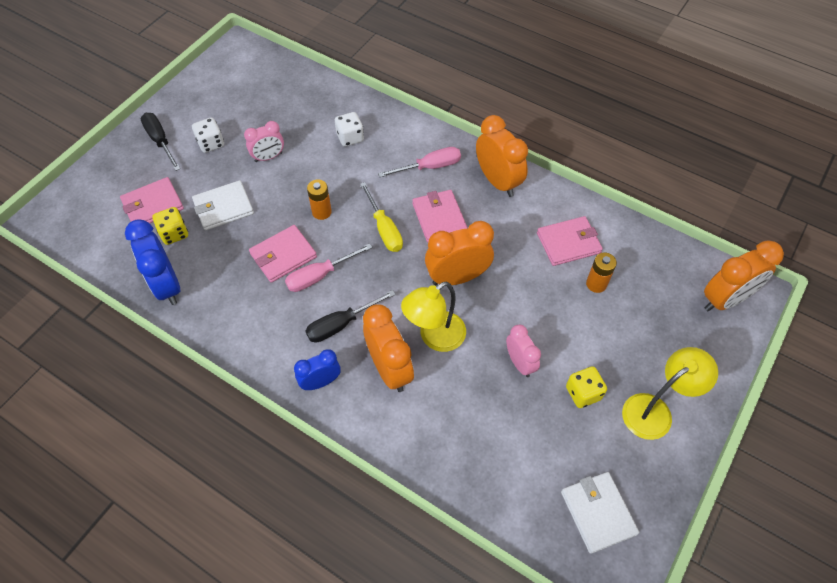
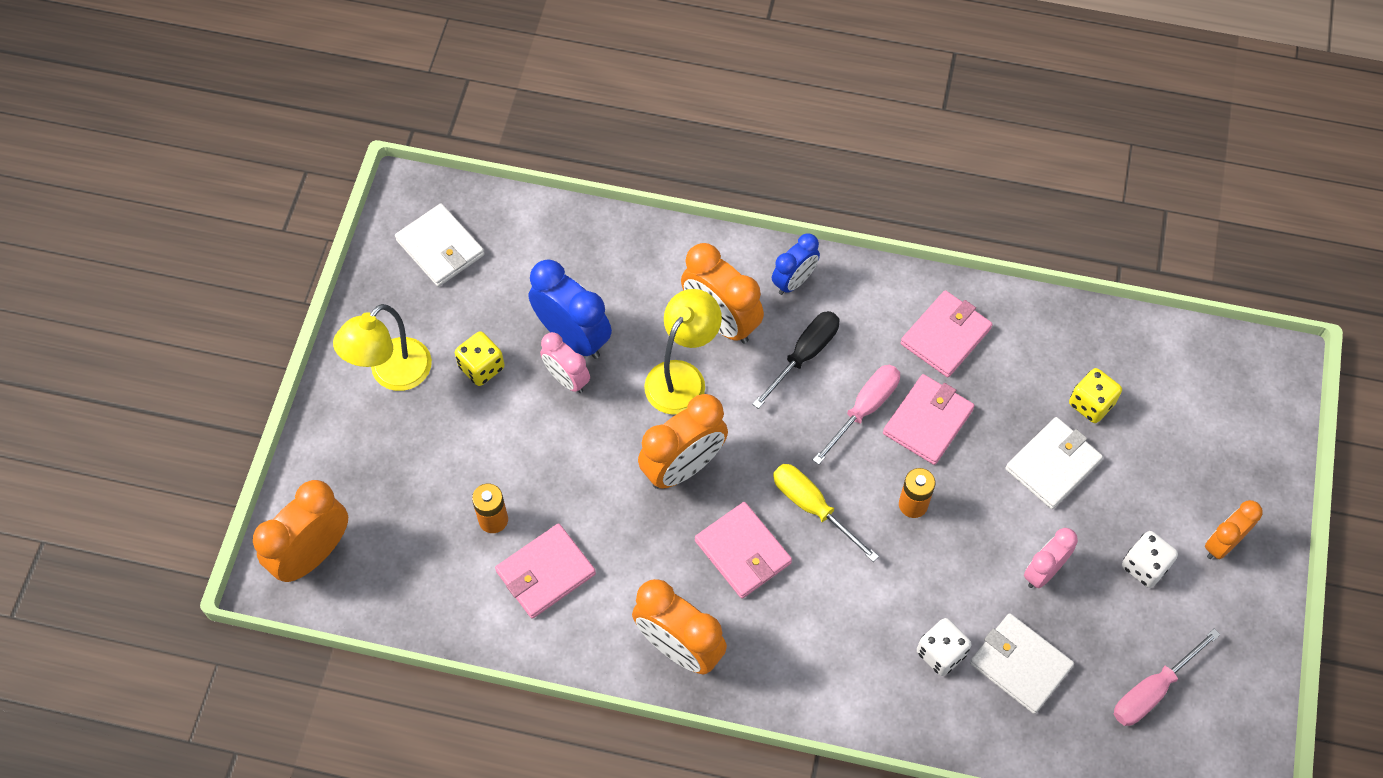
camera: 160 degrees right, 5 degrees up
pink wallet [120,177,184,223] -> pink wallet moved to [900,290,993,378]
blue clock [125,219,180,305] -> blue clock moved to [529,259,612,359]
black screwdriver [141,113,181,171] -> orange clock [1205,500,1263,559]
pink screwdriver [378,147,461,177] -> pink screwdriver moved to [1113,629,1220,726]
none -> white wallet [970,613,1074,714]

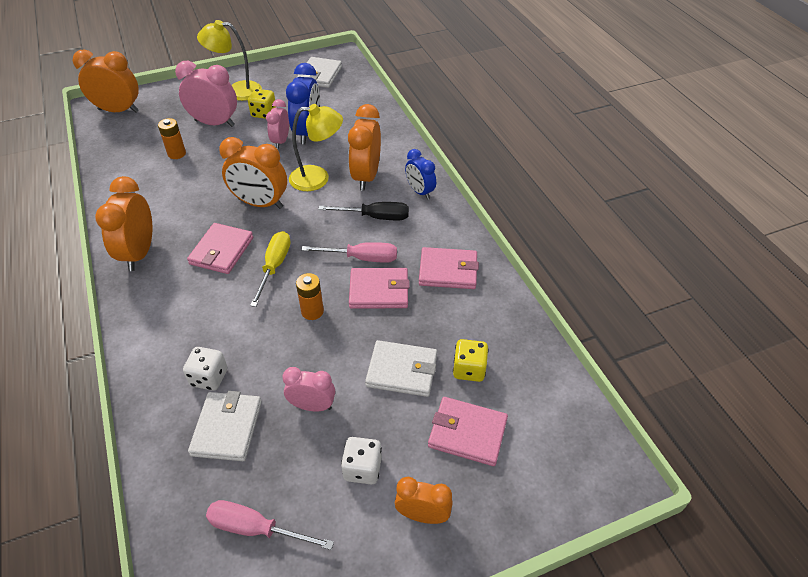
camera: 55 degrees right, 15 degrees down
pink wallet [495,523,596,619] -> pink wallet moved to [428,397,508,466]
blue clock [772,233,820,295] -> blue clock turned 45 degrees clockwise [405,149,436,199]
none -> pink clock [175,61,237,127]

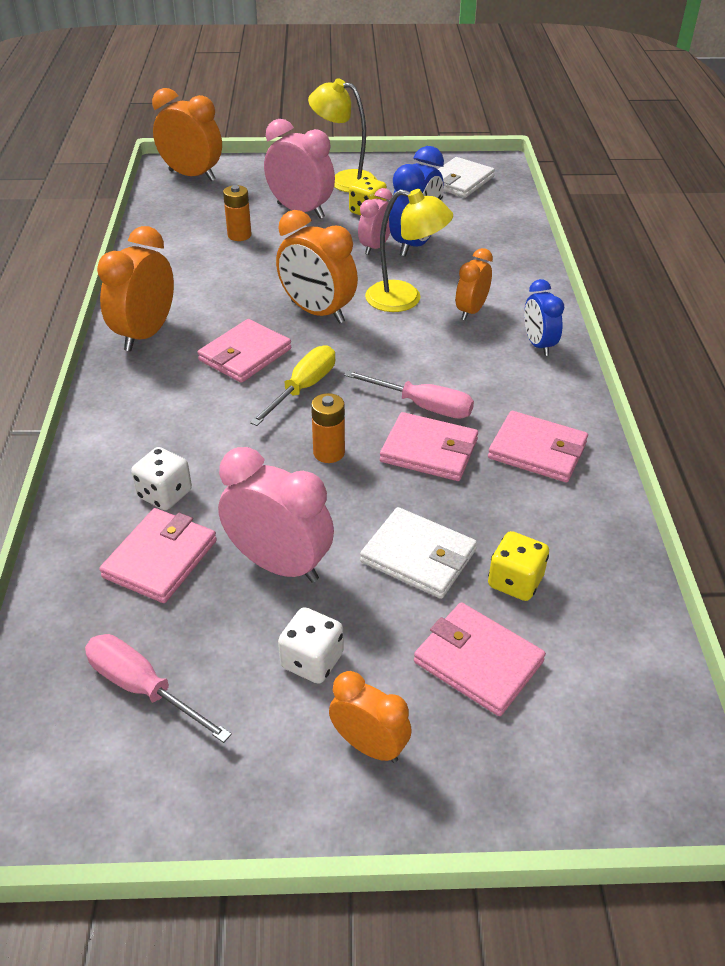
camera: 20 degrees right, 5 degrees down
white wallet [188,391,262,461] -> pink wallet [99,508,217,603]
pink clock [282,367,335,411] -> pink clock [218,447,334,583], size x1.63
black screwdriver [318,202,409,220] -> none
orange clock [348,104,381,191] -> orange clock [455,248,493,320], size x0.61

